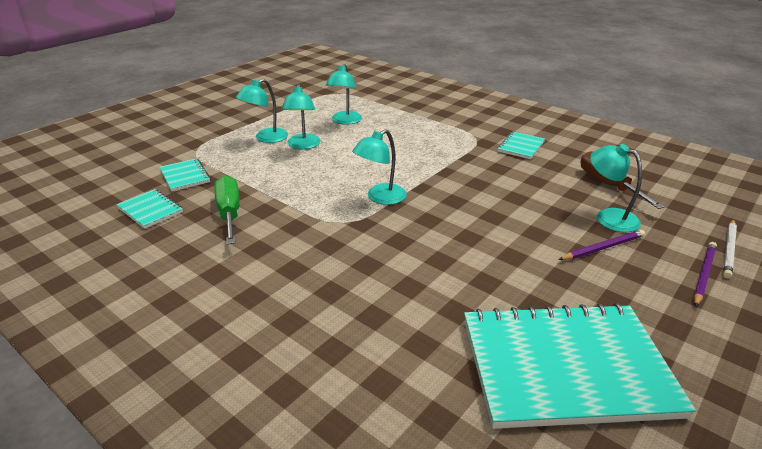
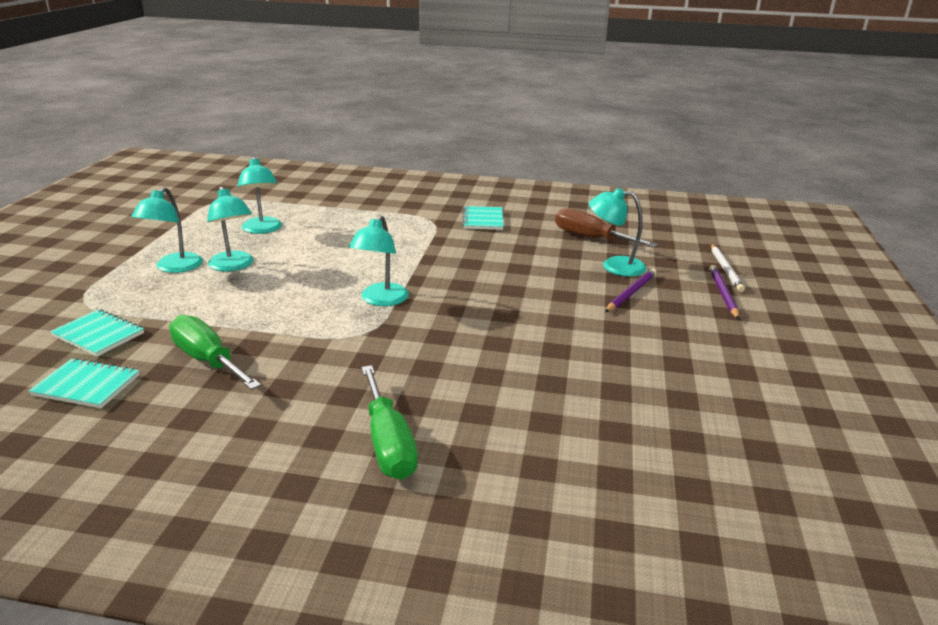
camera: 30 degrees left, 5 degrees down
turquoise notebook [464,303,696,429] -> none
none -> green screwdriver [362,365,418,480]

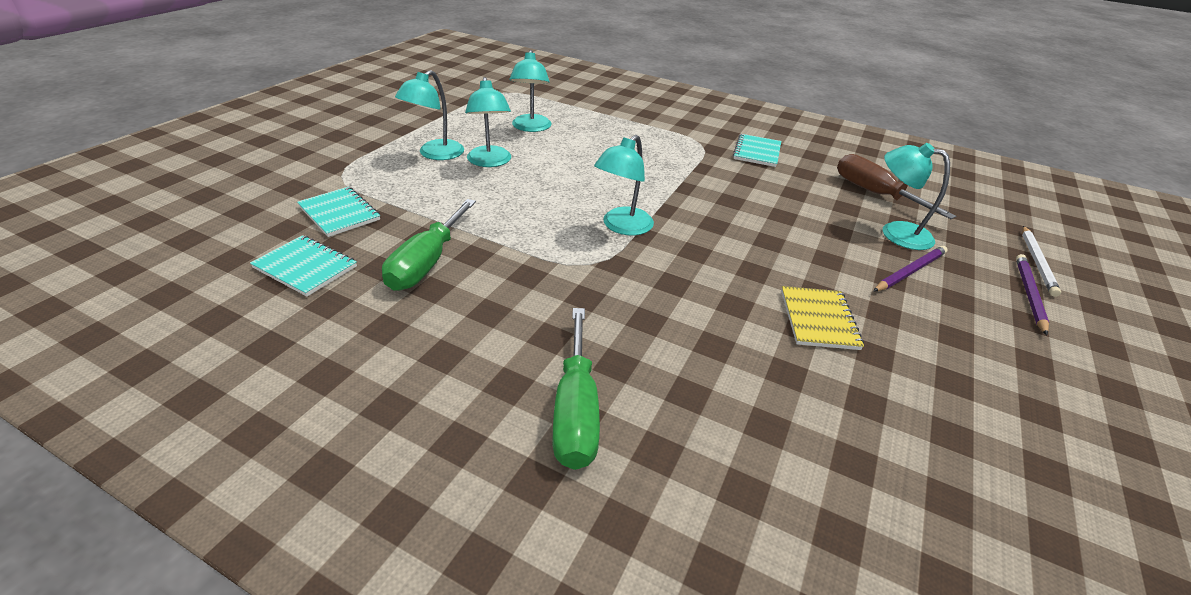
camera: 15 degrees right, 10 degrees up
green screwdriver [169,315,261,390] -> green screwdriver turned 135 degrees counterclockwise [382,199,476,291]
none -> yellow notebook [781,286,864,350]

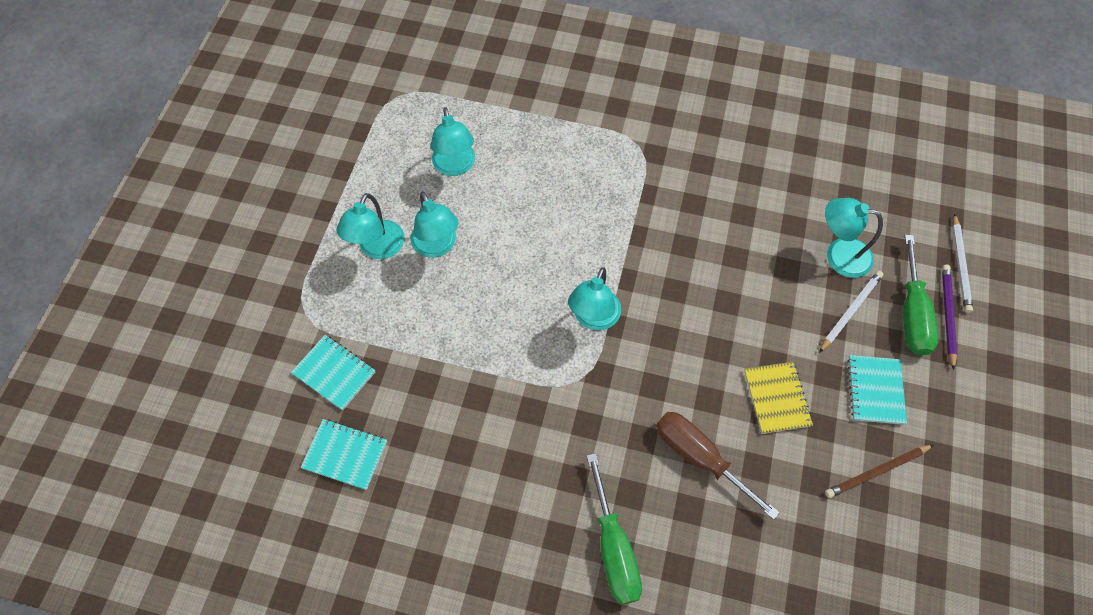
camera: 10 degrees left, 25 degrees up
green screwdriver [382,199,476,291] -> green screwdriver moved to [903,235,939,356]
turquoise notebook [733,134,781,167] -> turquoise notebook moved to [847,355,907,425]
brown screwdriver [837,154,956,219] -> brown screwdriver moved to [656,412,780,520]
purple pencil [873,246,948,292] -> white pencil [819,271,883,353]
none -> brown pencil [825,445,933,498]

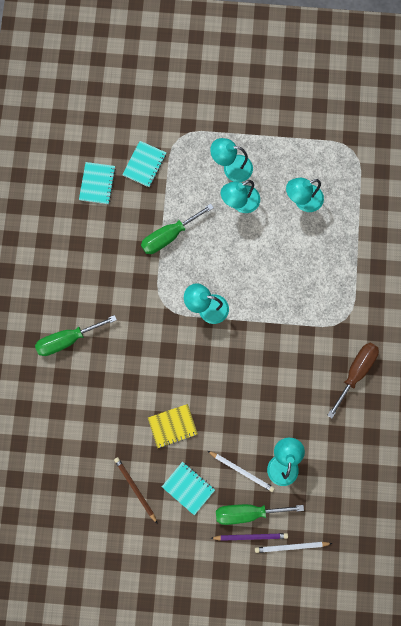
camera: 80 degrees right, 15 degrees up
brown screwdriver [656,412,780,520] -> brown screwdriver moved to [327,343,379,418]
turquoise notebook [847,355,907,425] -> turquoise notebook turned 45 degrees clockwise [162,462,215,515]
none -> green screwdriver [141,204,214,254]

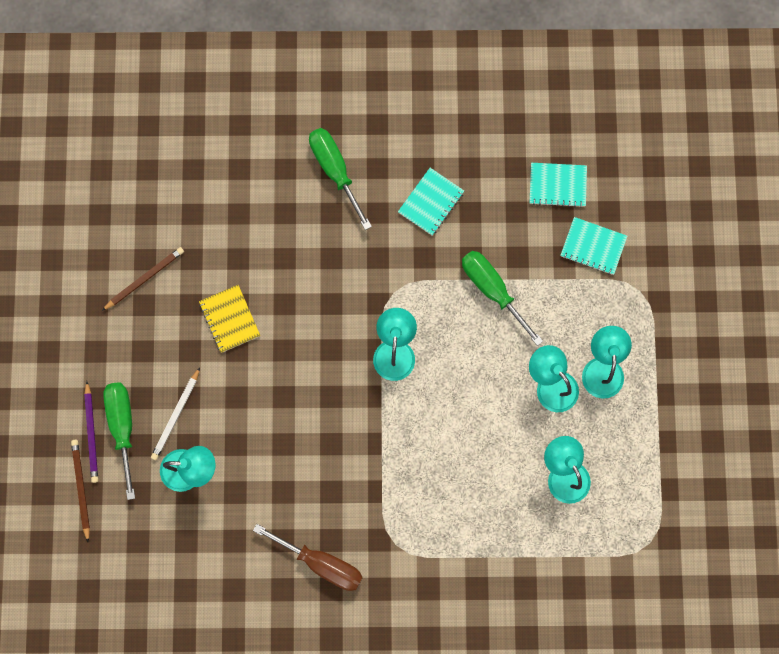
camera: 85 degrees right, 0 degrees up
turquoise notebook [162,462,215,515] -> turquoise notebook moved to [398,168,464,235]
white pencil [255,542,332,553] -> brown pencil [71,440,90,542]

